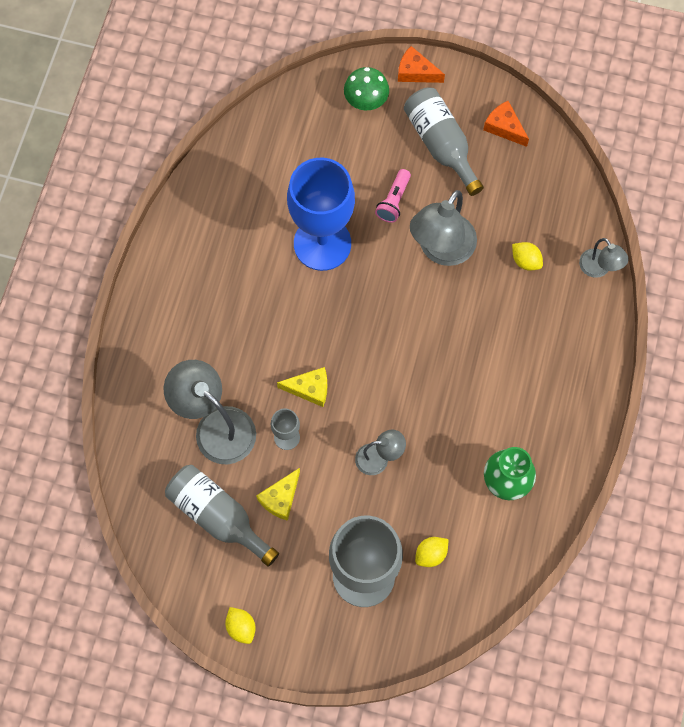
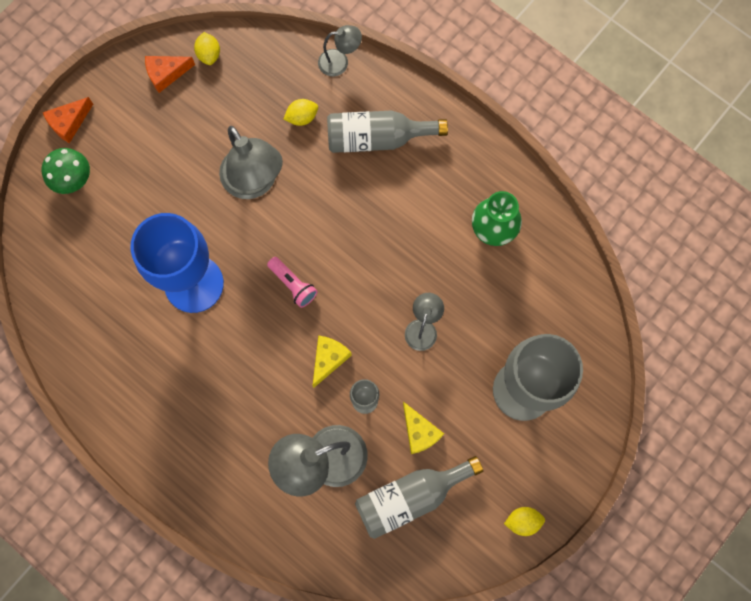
camera: 65 degrees left, 5 degrees up
pink flashlight [375,169,411,223] -> pink flashlight moved to [267,257,318,308]
grey bottle [404,87,484,196] -> grey bottle moved to [327,111,448,153]
yellow lemon [415,537,449,567] -> yellow lemon moved to [194,32,220,65]

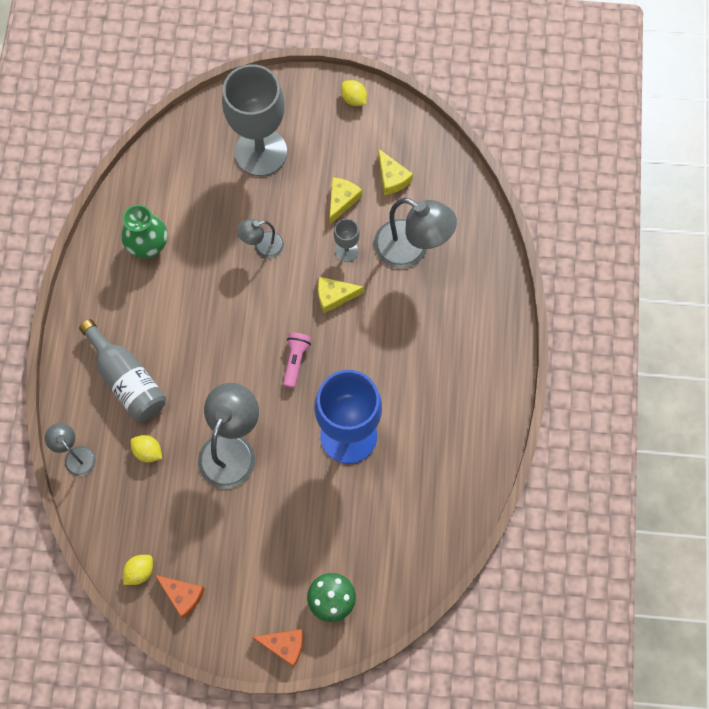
camera: 125 degrees left, 5 degrees down
grey bottle [355,456,483,539] -> yellow cheese [378,148,413,195]

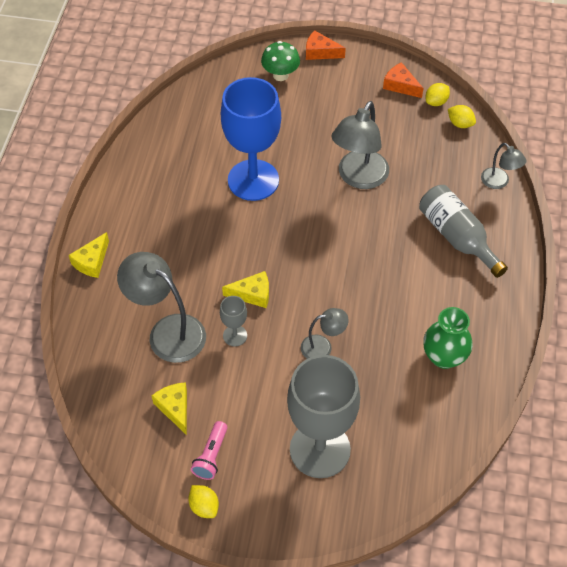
camera: 175 degrees left, 15 degrees down
yellow lemon [130,435,162,462] -> yellow lemon moved to [448,105,476,128]
pink flashlight [283,332,311,388] -> pink flashlight moved to [191,421,228,480]
yellow cheese [330,177,362,224] -> yellow cheese moved to [69,232,109,278]

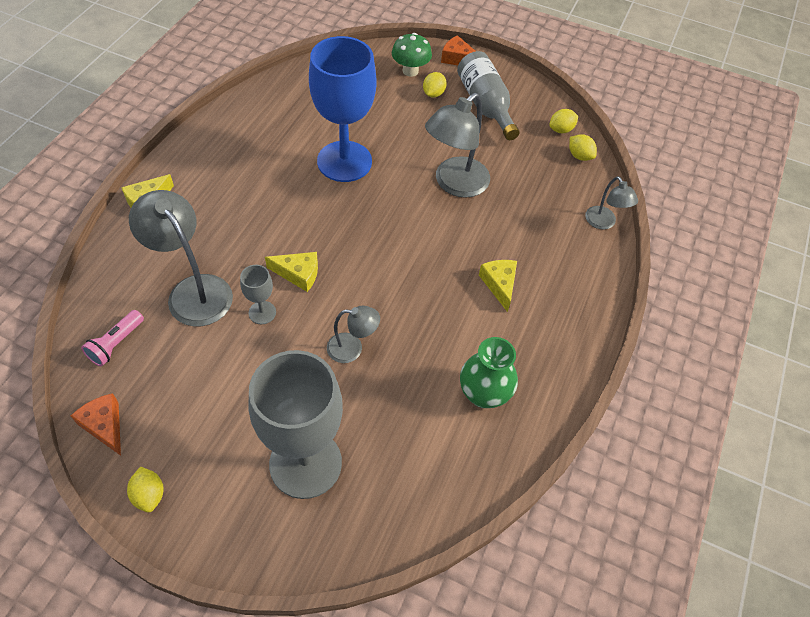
camera: 10 degrees right, 0 degrees up
yellow cheese [152,382,187,435] -> yellow cheese moved to [479,260,517,312]
pink flashlight [191,421,228,480] -> pink flashlight moved to [81,310,144,366]
orange cheese [383,62,423,98] -> orange cheese moved to [71,393,121,456]
grey bottle [419,185,508,278] -> grey bottle moved to [457,51,520,140]
none -> yellow lemon [423,72,447,97]

